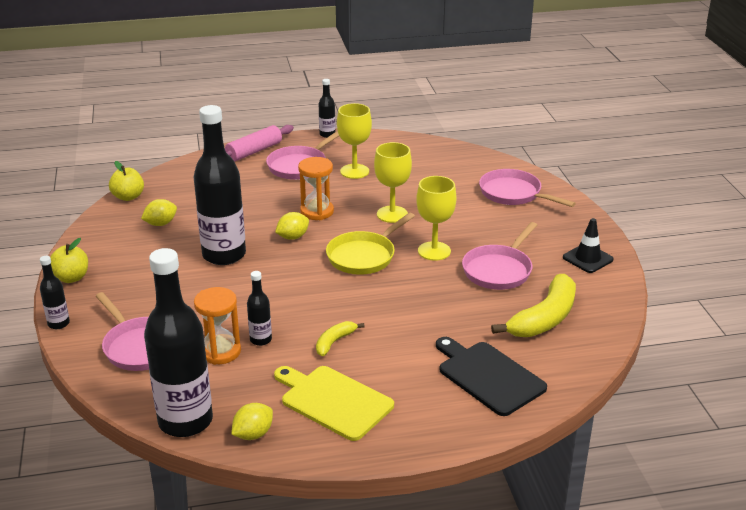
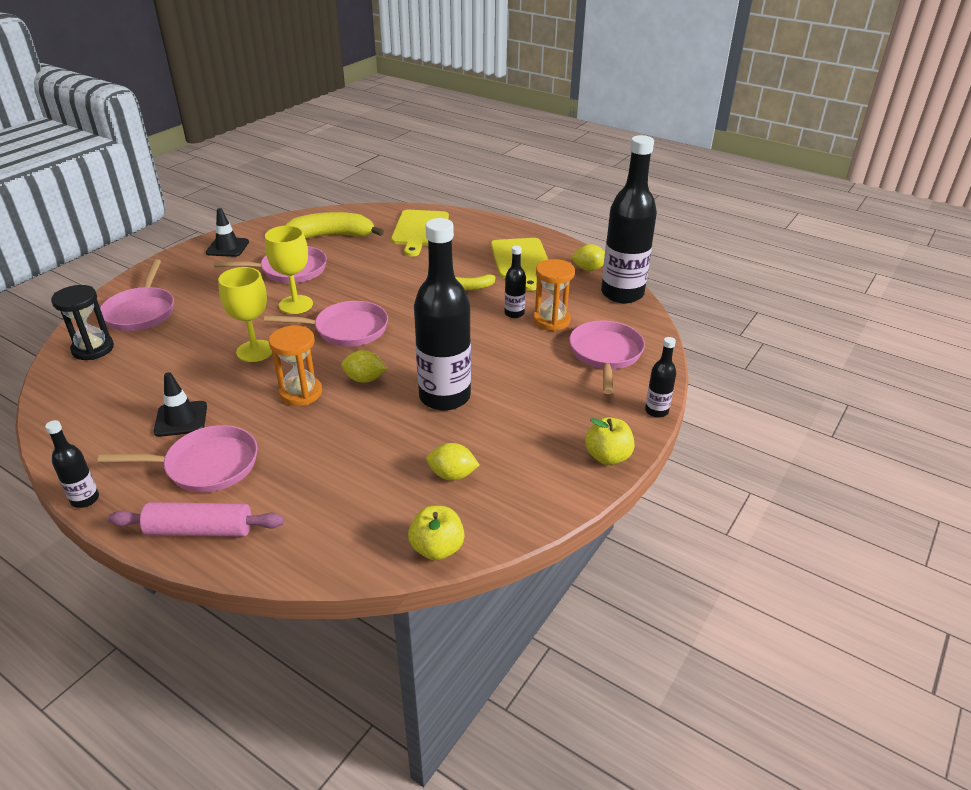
camera: 135 degrees left, 5 degrees up
yellow pan [326,213,415,275] -> pink pan [264,301,388,347]
yellow goblet [337,103,372,179] -> black traffic cone [154,372,207,437]
black cutting board [436,337,547,416] -> yellow cutting board [391,210,449,257]
none -> black hourglass [51,285,114,360]

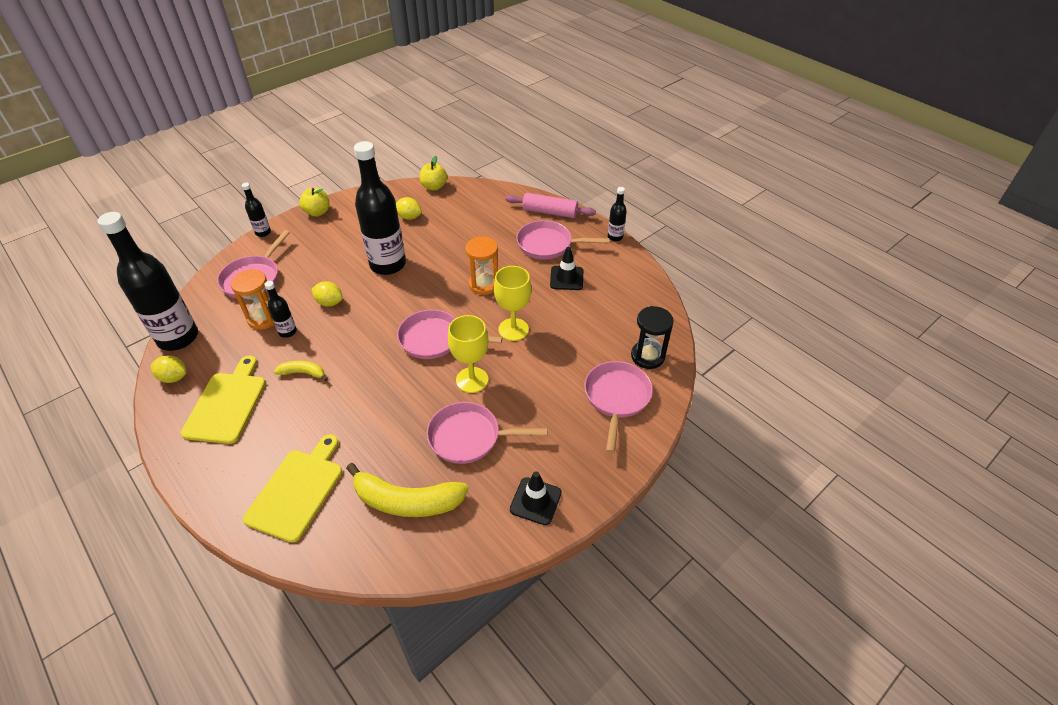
camera: 165 degrees left, 10 degrees up
yellow lemon [341,350,387,383] -> yellow lemon moved to [312,281,343,306]

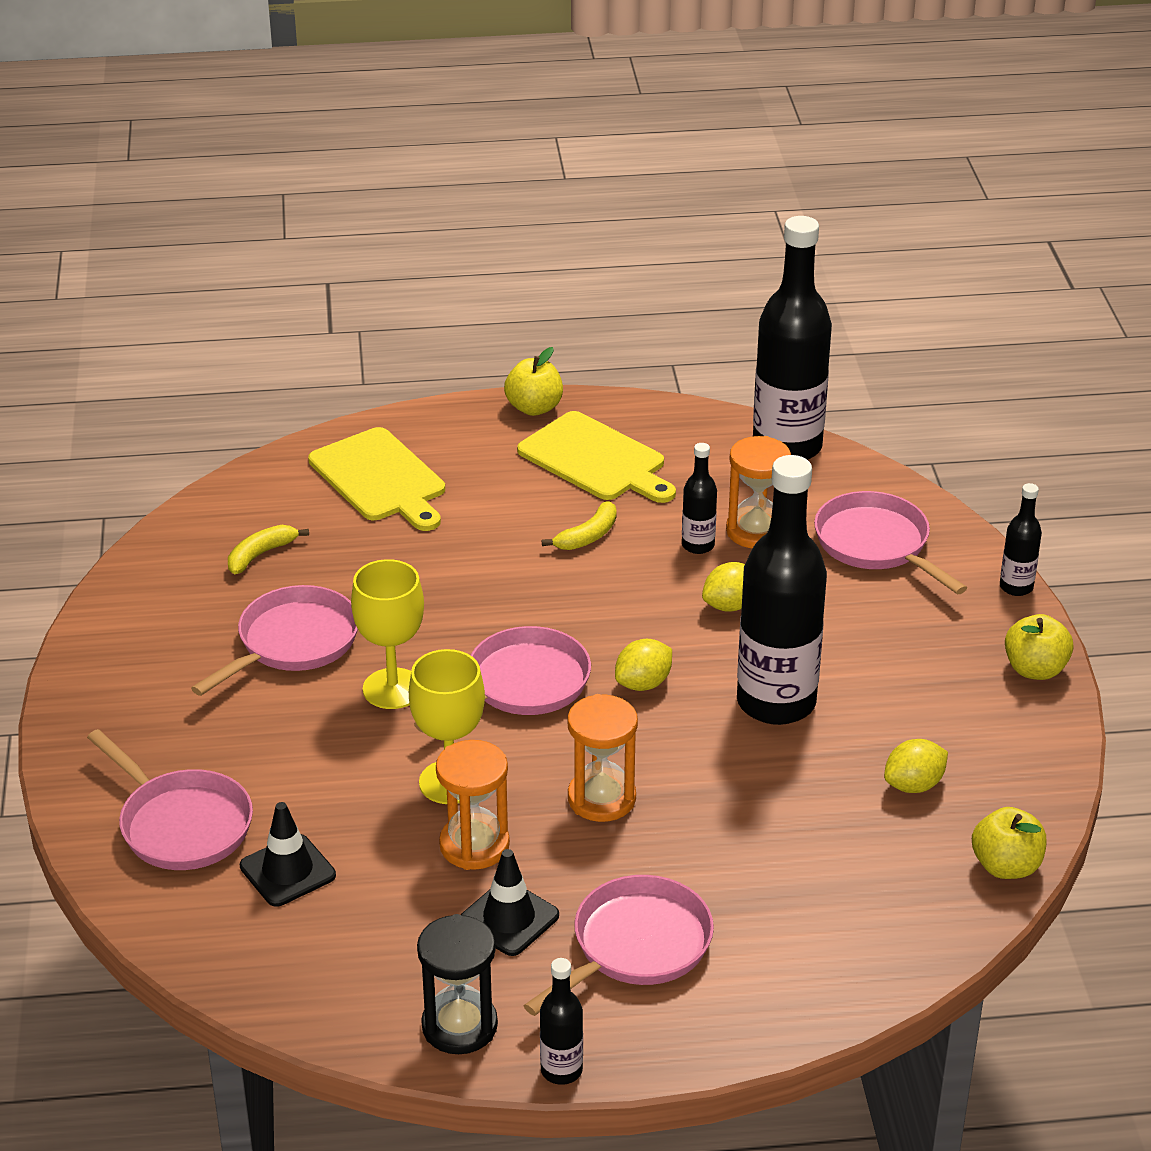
camera: 125 degrees right, 10 degrees down
yellow lemon [151,355,187,383] -> yellow lemon moved to [615,639,672,691]
yellow banana [346,463,468,517] -> yellow banana [228,525,309,574], size x0.51
pink rolling pin [505,193,596,218] -> none
black traffic cone [510,471,562,525] -> black traffic cone moved to [240,802,336,907]
black hourglass [631,306,674,369] -> black hourglass moved to [417,914,498,1054]
none -> orange hourglass [436,740,510,870]
none -> yellow apple [504,347,563,416]

